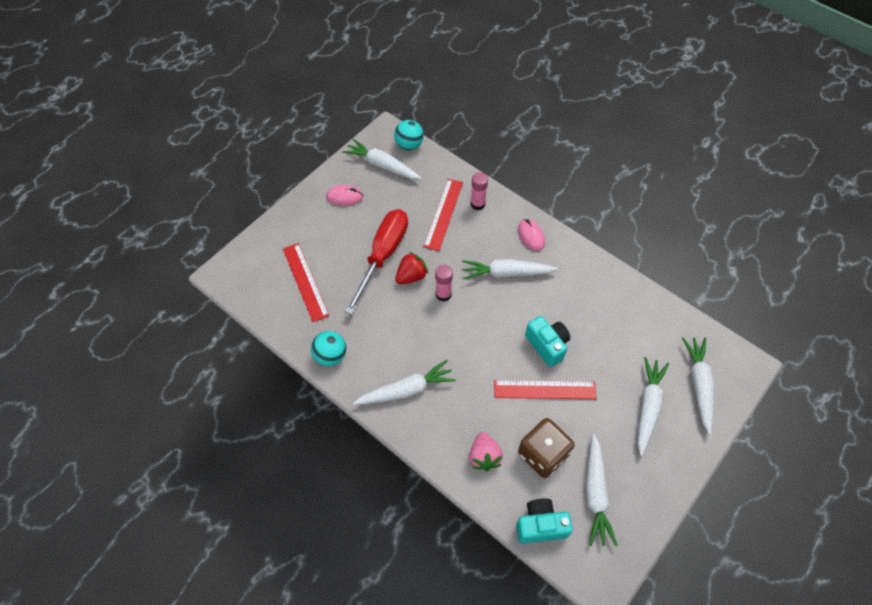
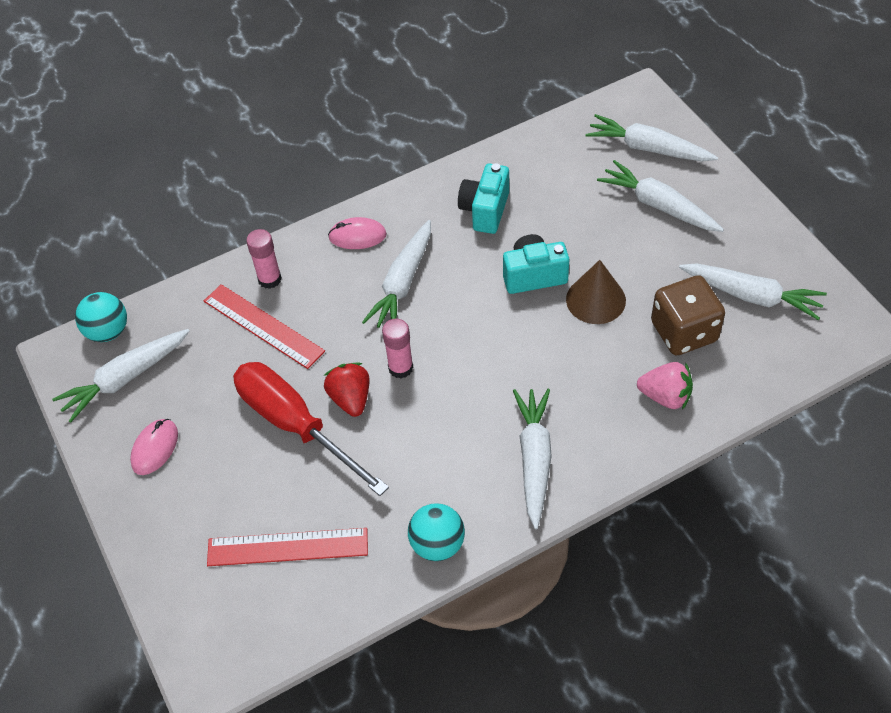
camera: 65 degrees left, 5 degrees down
red ruler [494,380,597,399] -> brown cone [566,260,626,324]
turquoise camera [516,498,573,544] -> turquoise camera moved to [458,163,509,234]

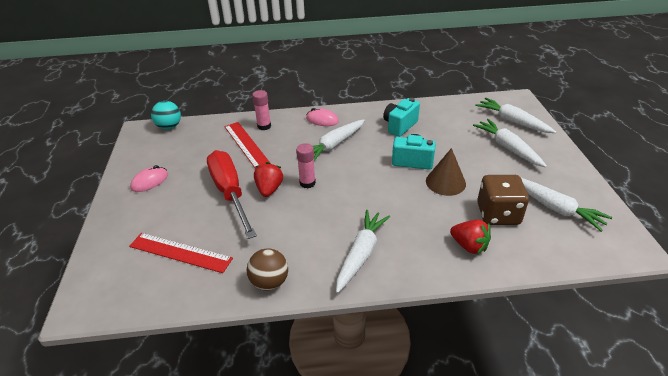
camera: 20 degrees right, 15 degrees down
white carrot [52,329,190,423] -> none
turquoise ball [408,503,465,561] -> brown ball [247,249,288,290]
pink strawberry [637,362,693,410] -> red strawberry [450,220,491,254]

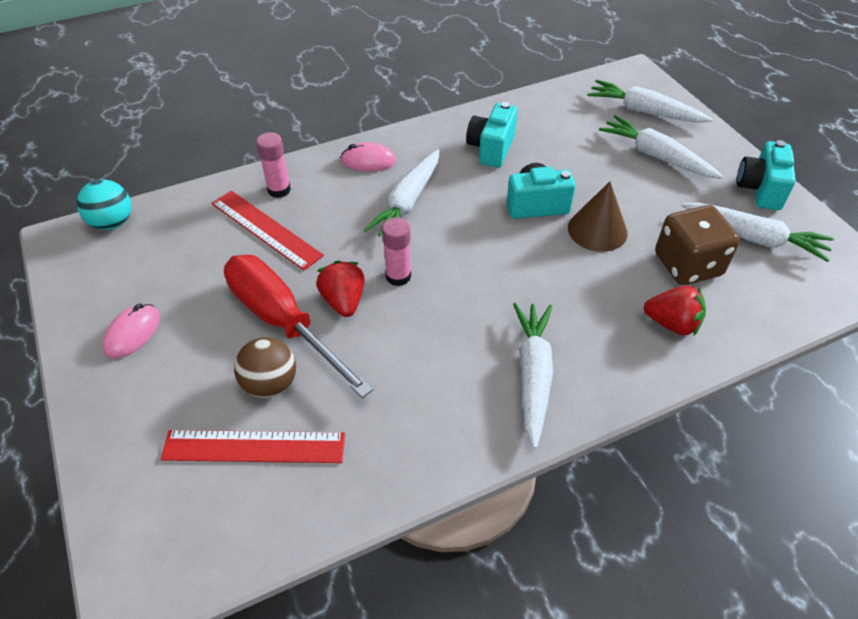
camera: 20 degrees left, 10 degrees up
brown ball [247,249,288,290] -> brown ball moved to [234,337,296,398]
none -> turquoise camera [737,140,796,210]

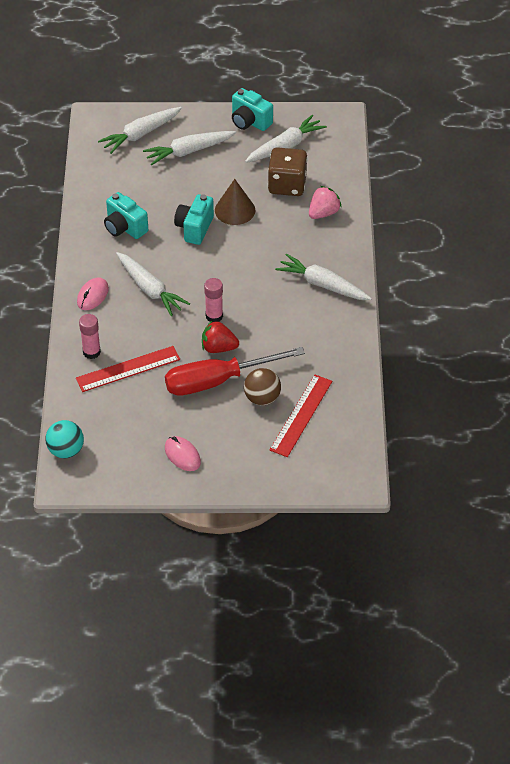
camera: 65 degrees left, 0 degrees up
red strawberry [644,286,706,335] -> pink strawberry [309,186,342,219]

